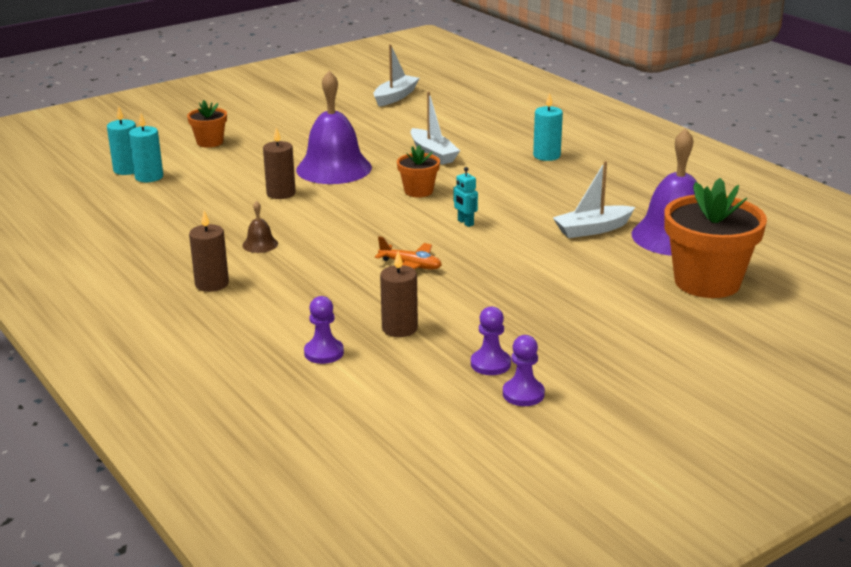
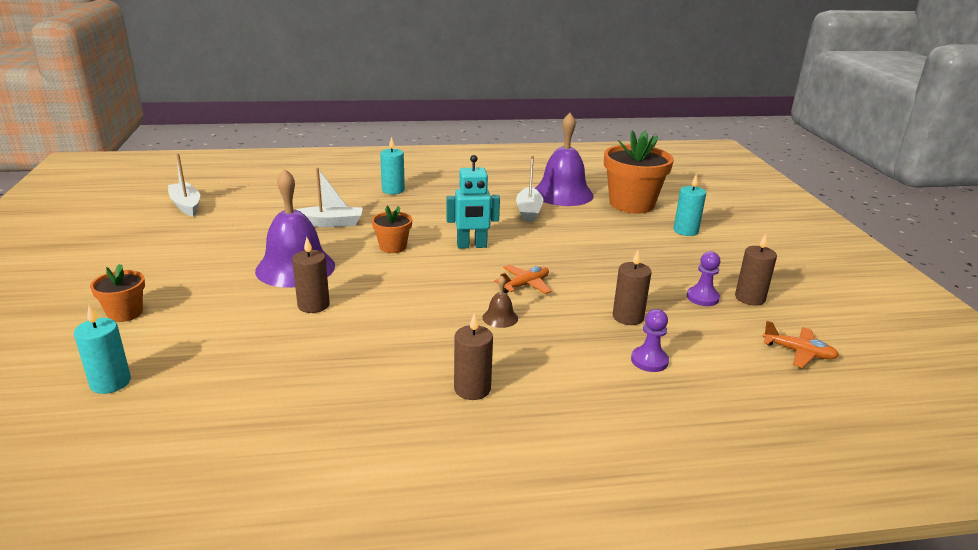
camera: 65 degrees left, 0 degrees up
turquoise candle [129,113,163,182] -> turquoise candle moved to [674,174,706,236]
brown bell [242,201,278,253] -> brown bell moved to [482,276,518,328]
turquoise robot [453,167,478,227] -> turquoise robot [446,155,500,249], size x1.81
purple pawn [503,335,545,406] -> brown candle [735,233,777,306]
none -> orange plane [762,321,839,368]

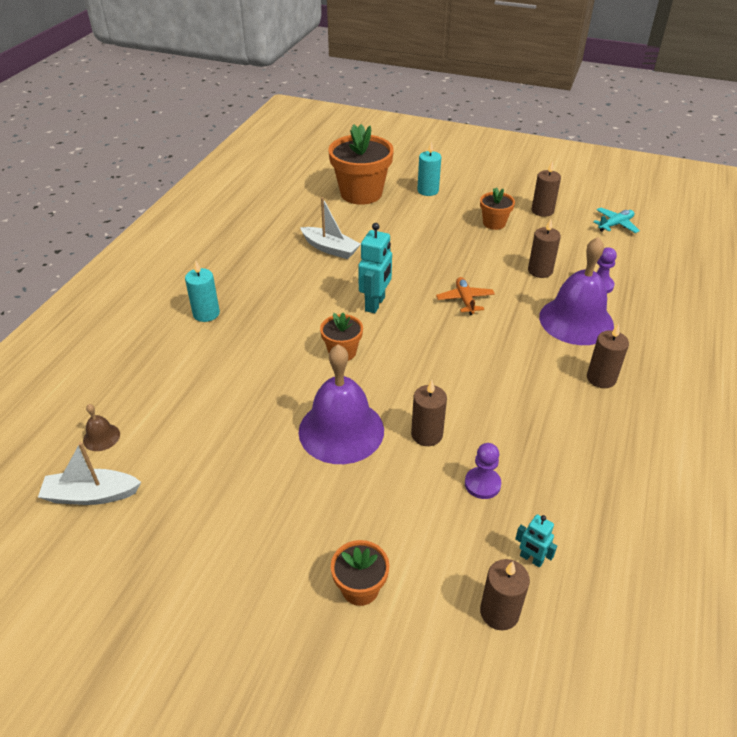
camera: 60 degrees left, 15 degrees up
turquoise candle [74,305,131,394] -> brown candle [480,559,530,630]
white boat [296,168,363,227] -> none
brown bell [482,276,518,328] -> brown bell moved to [83,404,120,451]
purple bell [535,113,594,206] -> purple bell moved to [539,237,614,345]
purple pawn [687,251,720,306] -> purple pawn moved to [465,443,501,499]
orange plane [762,321,839,368] -> turquoise plane [593,208,640,233]
none -> orange flower pot [480,187,515,230]
none -> turquoise robot [515,514,557,567]

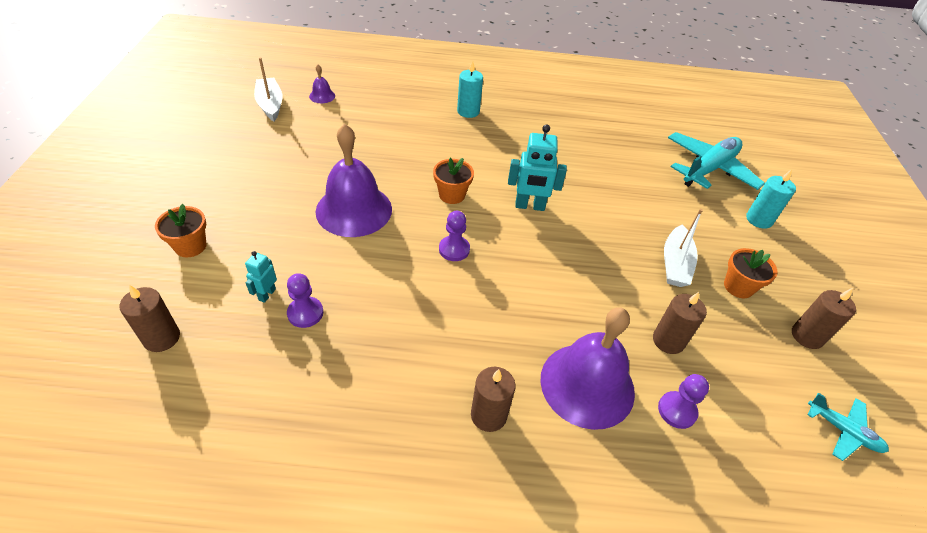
camera: 70 degrees right, 5 degrees up
brown bell [83,404,120,451] -> purple bell [309,65,335,103]
white boat [300,197,361,259] -> white boat moved to [664,209,703,287]
orange flower pot [328,124,394,205] -> turquoise plane [668,132,765,190]
brown candle [411,380,447,446] -> none
orange plane [436,277,495,315] -> none
turquoise robot [515,514,557,567] -> turquoise robot moved to [245,251,277,303]
none -> purple pawn [439,211,470,261]

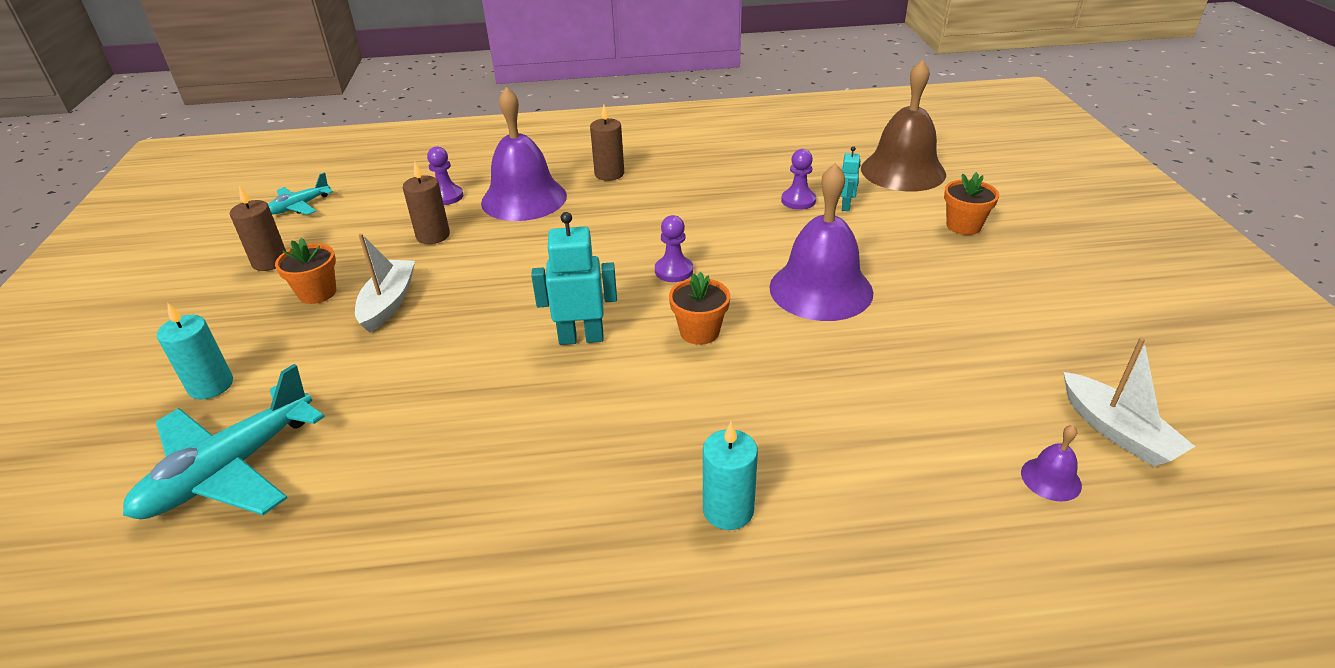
camera: 175 degrees right, 10 degrees down
brown candle [120,285,180,352] -> brown bell [861,60,946,192]
turquoise plane [807,393,889,461] -> turquoise plane turned 75 degrees counterclockwise [268,172,333,215]

